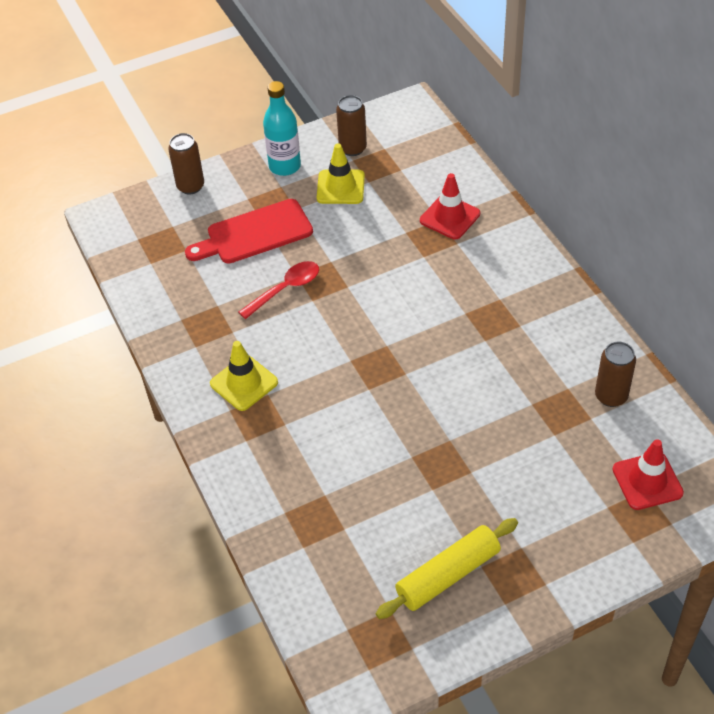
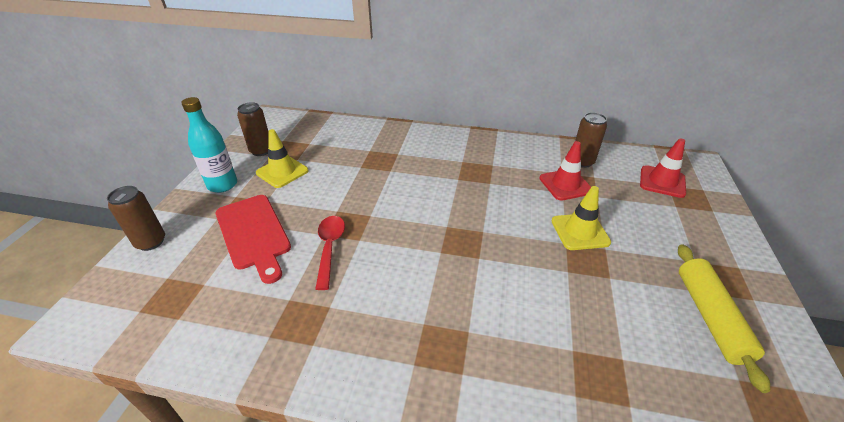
camera: 55 degrees left, 10 degrees down
red cutting board [185,199,313,263] -> red cutting board turned 45 degrees counterclockwise [216,195,291,284]
yellow traffic cone [210,341,278,411] -> yellow traffic cone moved to [552,186,611,250]
red traffic cone [420,173,480,239] -> red traffic cone moved to [539,141,591,201]

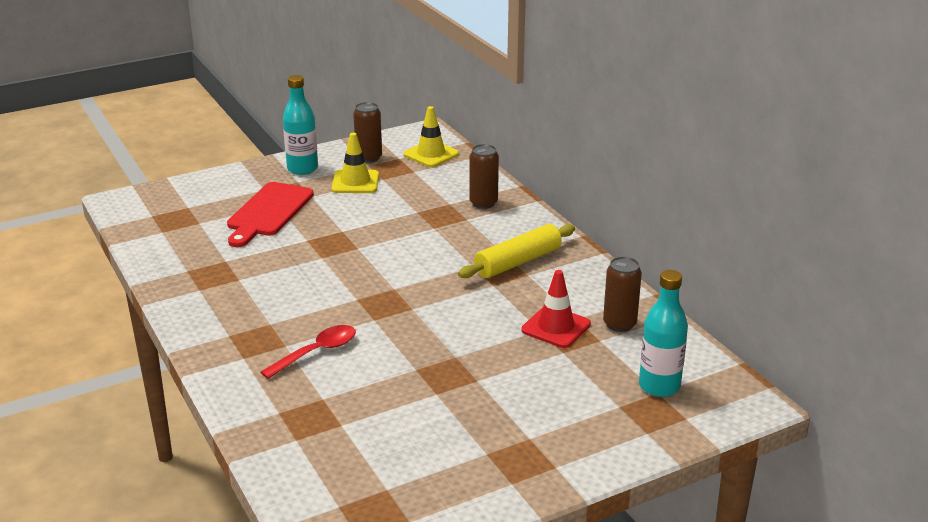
camera: 50 degrees right, 10 degrees down
brown can [107,186,165,251] -> brown can moved to [469,144,499,209]
red spoon [315,216,345,290] -> red spoon moved to [261,325,356,379]
yellow traffic cone [552,186,611,250] -> yellow traffic cone moved to [403,106,459,167]
red traffic cone [640,138,686,198] -> turquoise bottle [639,270,688,397]
yellow rolling pin [678,244,770,393] -> yellow rolling pin moved to [458,224,575,278]

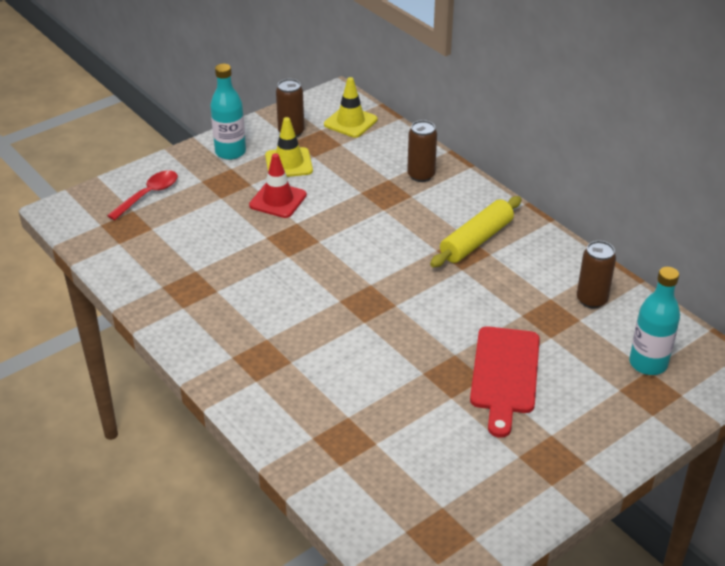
camera: 10 degrees left, 10 degrees up
red cutting board [227,182,314,247] -> red cutting board moved to [470,326,540,438]
red spoon [261,325,356,379] -> red spoon moved to [107,171,178,220]
red traffic cone [521,270,591,348] -> red traffic cone moved to [249,153,307,218]

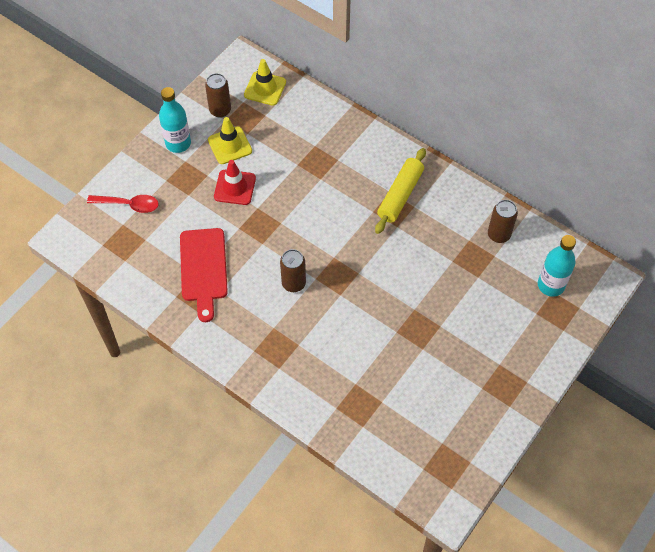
camera: 15 degrees left, 20 degrees up
red spoon [107,171,178,220] -> red spoon turned 75 degrees clockwise [87,195,159,213]
brown can [407,120,437,182] -> brown can moved to [280,249,306,292]
red cutting board [470,326,540,438] -> red cutting board moved to [180,228,228,322]

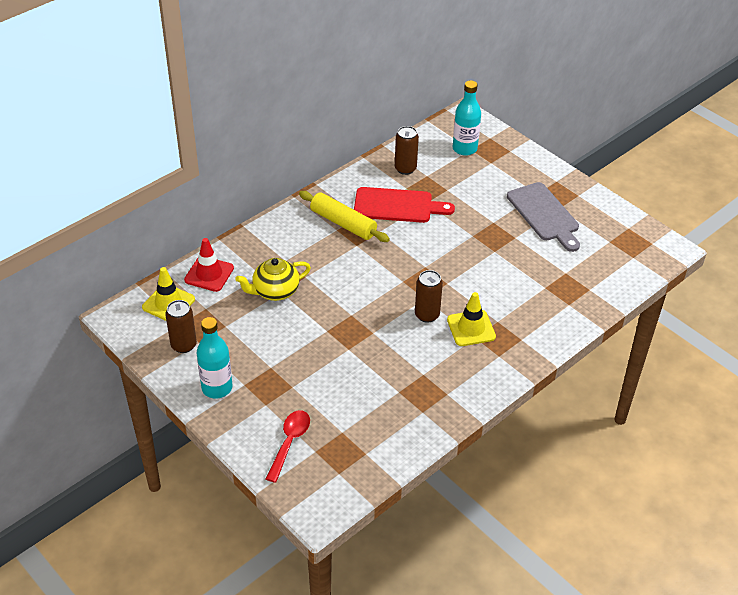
camera: 80 degrees left, 15 degrees down
red cutting board [180,228,228,322] -> red cutting board moved to [354,187,455,223]
yellow traffic cone [208,117,252,164] -> yellow traffic cone moved to [447,292,496,346]
red traffic cone [214,160,256,205] -> red traffic cone moved to [184,238,234,292]
none -> yellow teapot [235,258,311,301]
none -> grey cutting board [507,182,580,252]

